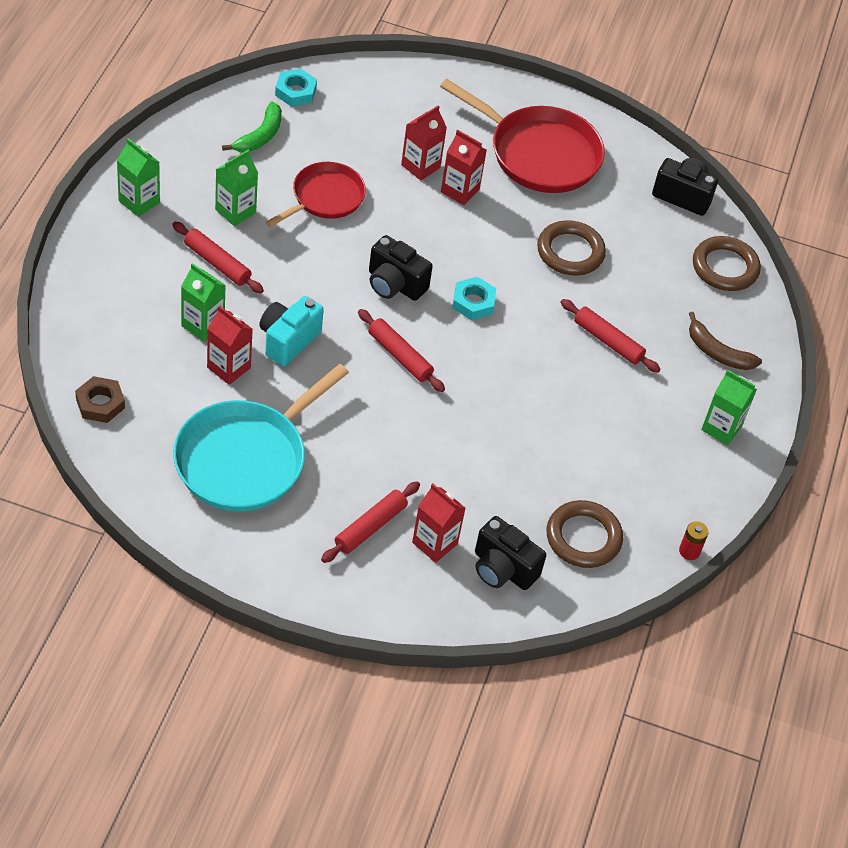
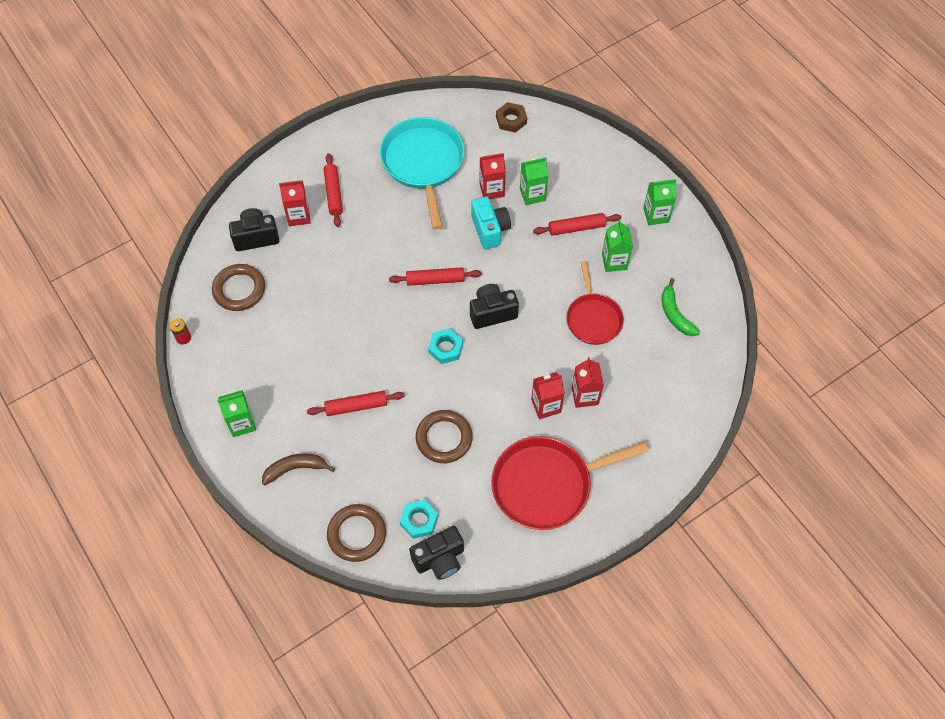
camera: 135 degrees right, 10 degrees up
turquoise nut [275,69,317,107] -> turquoise nut moved to [400,500,438,539]

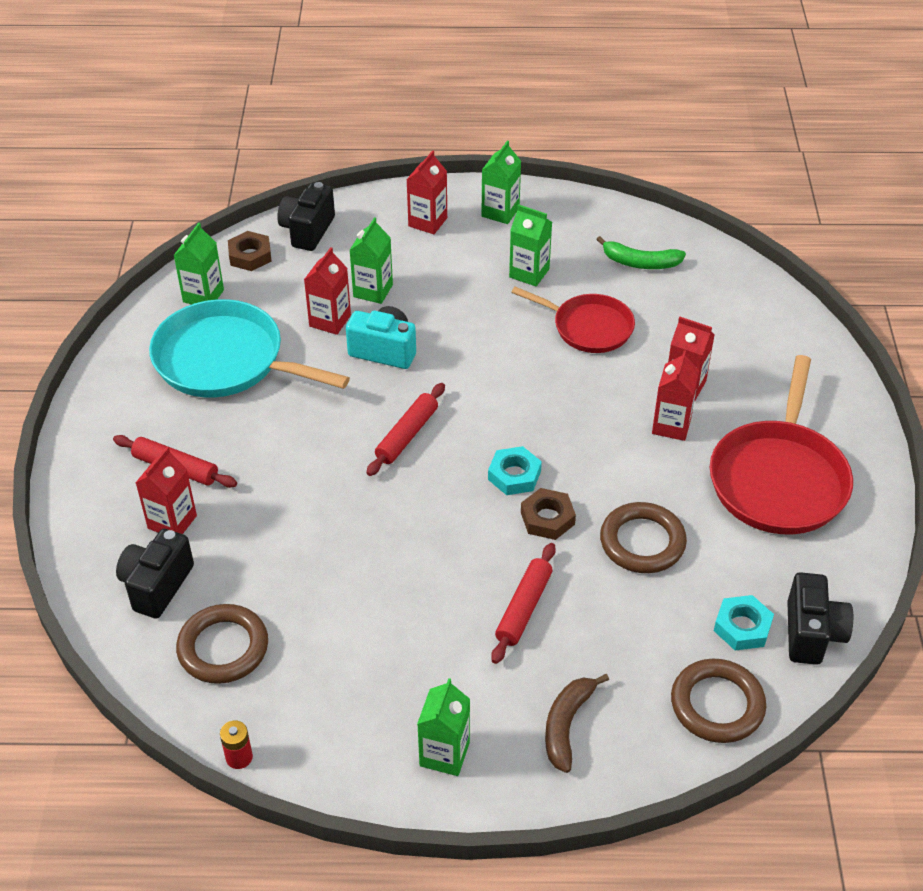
camera: 55 degrees left, 15 degrees down
black camera [470,284,519,329] -> black camera moved to [277,182,335,251]
red rolling pin [533,213,621,236] -> none
none -> green carton [173,223,224,304]
none -> red carton [407,150,447,234]
none -> brown nut [521,488,576,540]

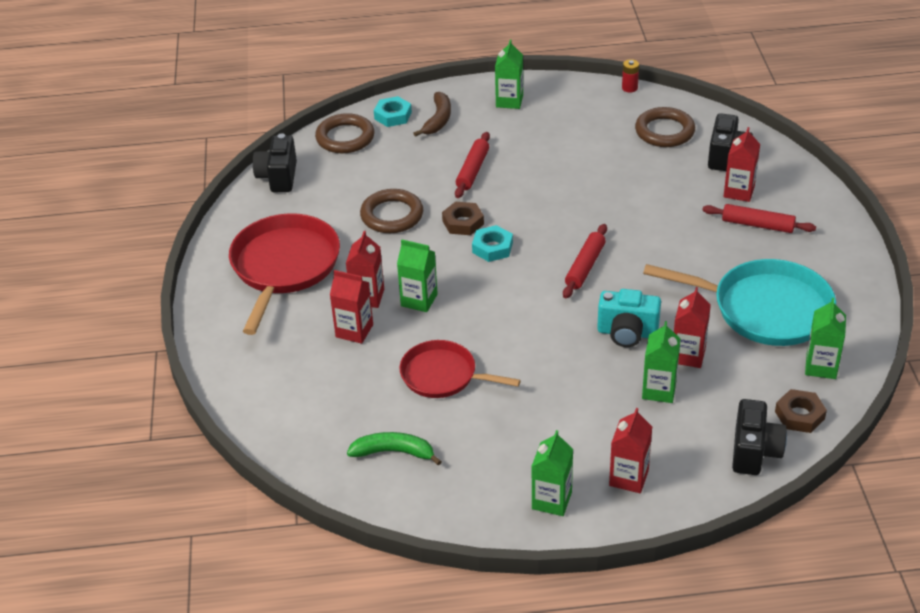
camera: 175 degrees right, 5 degrees down
green carton [509,204,552,286] -> green carton moved to [397,240,438,312]
turquoise nut [714,595,774,650] -> turquoise nut moved to [374,96,412,127]

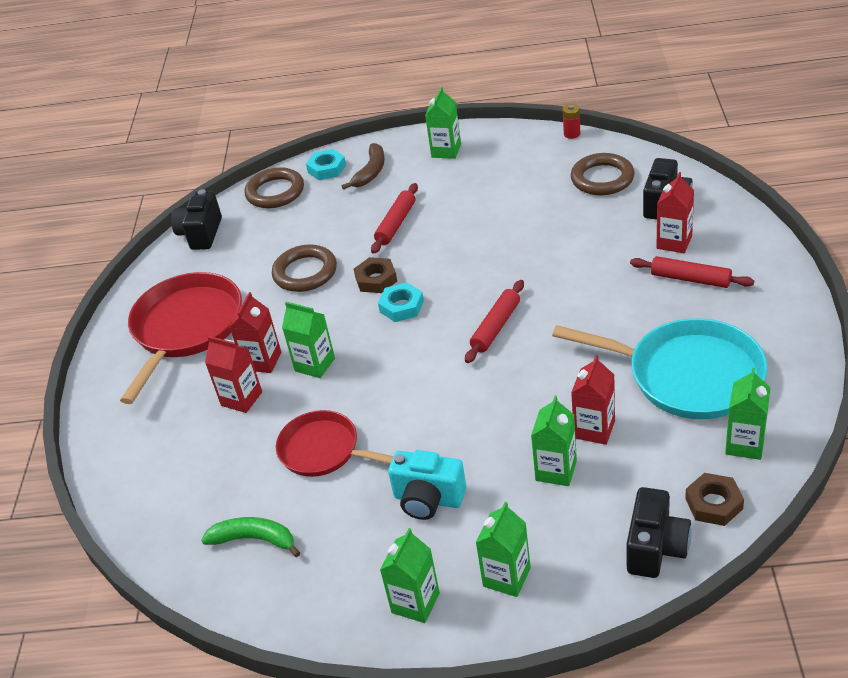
camera: 10 degrees right, 0 degrees up
turquoise camera [597,289,661,347] -> turquoise camera moved to [388,450,466,520]
red carton [609,408,652,493] -> green carton [476,502,531,597]

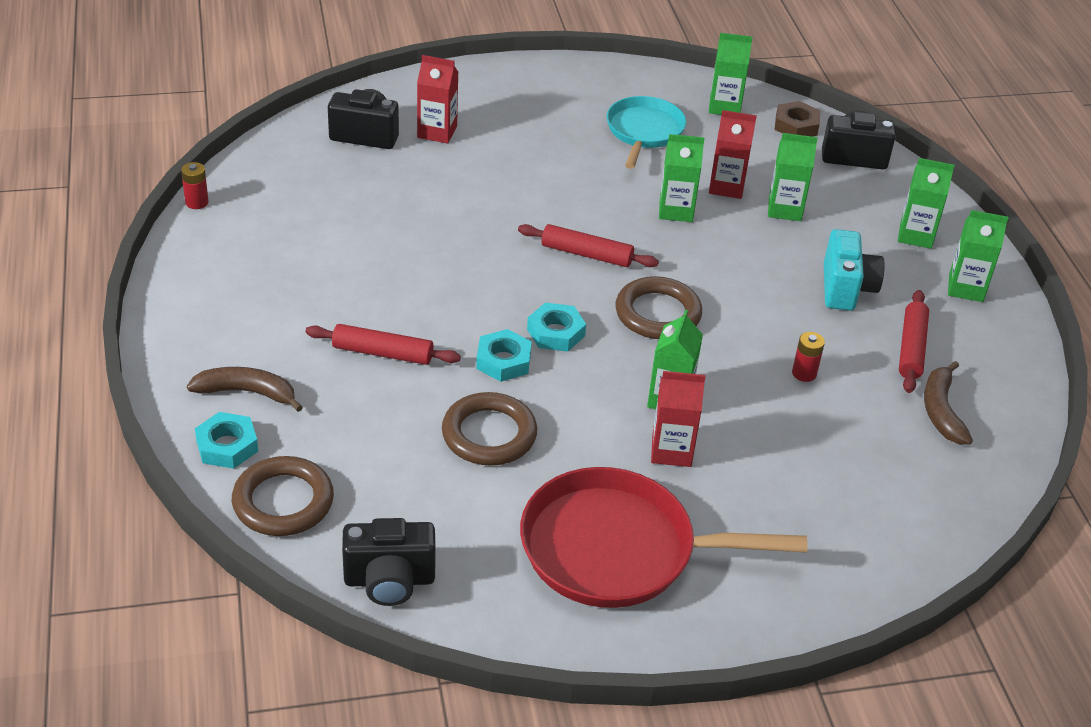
camera: 110 degrees left, 0 degrees up
green banana [201,517,300,557] -> brown banana [924,361,973,445]
red carton [205,336,262,413] -> none
red pan [276,410,393,477] -> red battery [792,332,825,382]
brown nut [353,257,397,293] -> turquoise nut [476,329,532,382]
green carton [425,87,461,159] -> green carton moved to [659,134,704,222]
turquoise pan [552,318,768,419] -> turquoise pan [606,96,686,169], size x0.62
brown ring [571,153,635,195] -> brown ring moved to [615,276,702,339]
red rolling pin [630,256,754,288] -> red rolling pin moved to [899,290,929,393]

